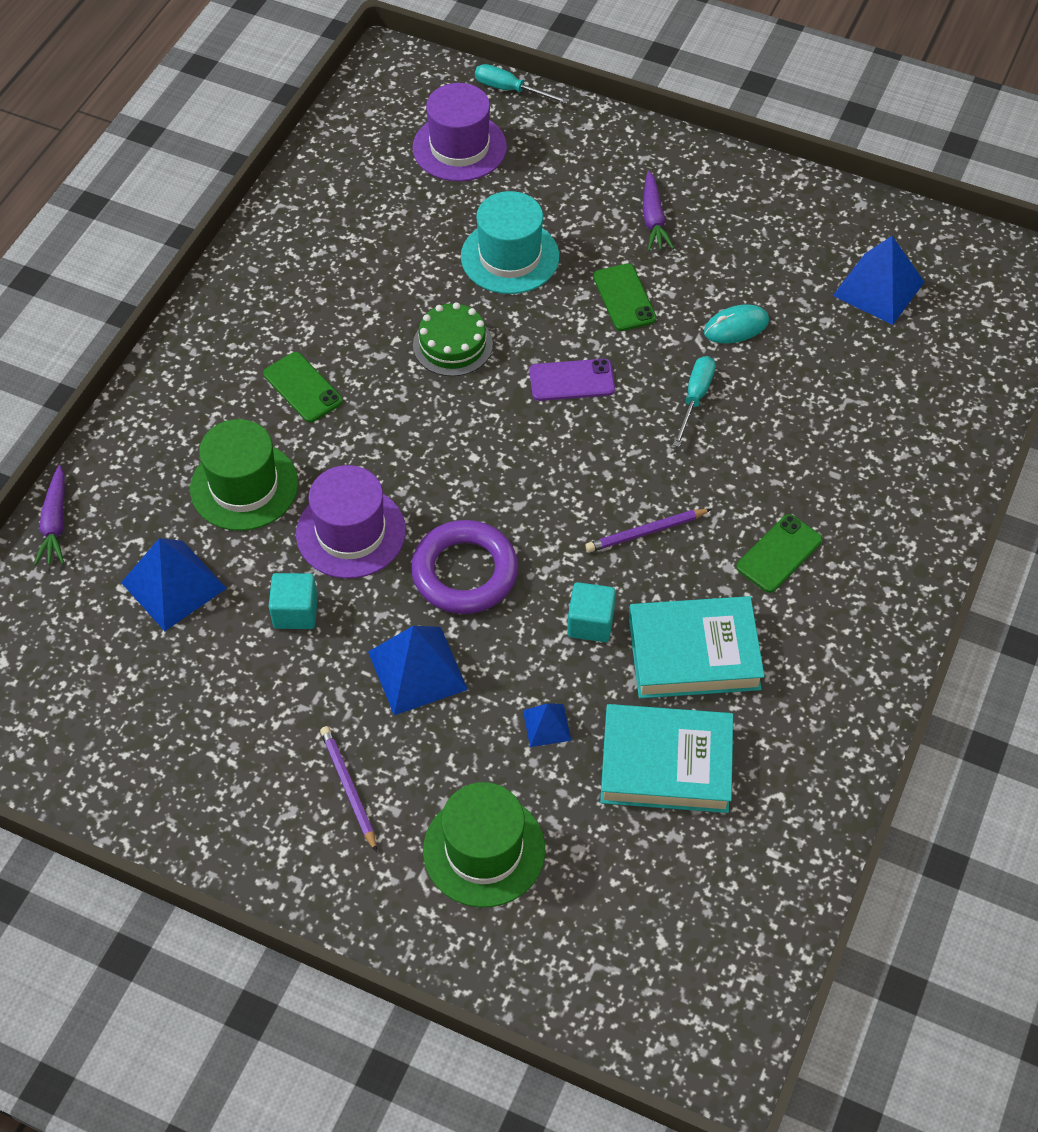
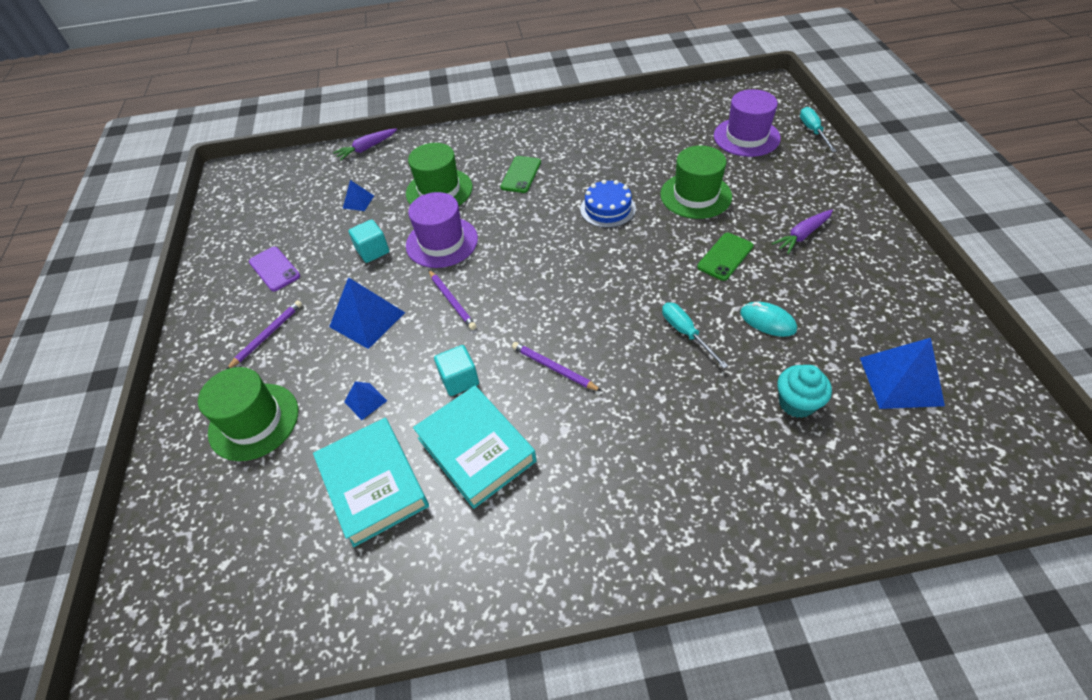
camera: 60 degrees right, 5 degrees down
blue pyramid [121,538,227,631] -> blue pyramid [343,180,374,211], size x0.52
purple ring [411,520,518,614] -> purple pencil [428,270,476,330]
green cake [413,302,493,376] -> blue cake [580,179,636,228]
turquoise hat [461,191,559,294] -> green hat [660,146,732,219]
purple phone [529,359,615,401] -> purple phone moved to [249,247,300,292]
turquoise screwdriver [673,356,715,447] -> turquoise screwdriver turned 105 degrees counterclockwise [662,302,728,369]
green phone [736,514,823,593] -> none
none -> turquoise cupcake [777,365,832,418]

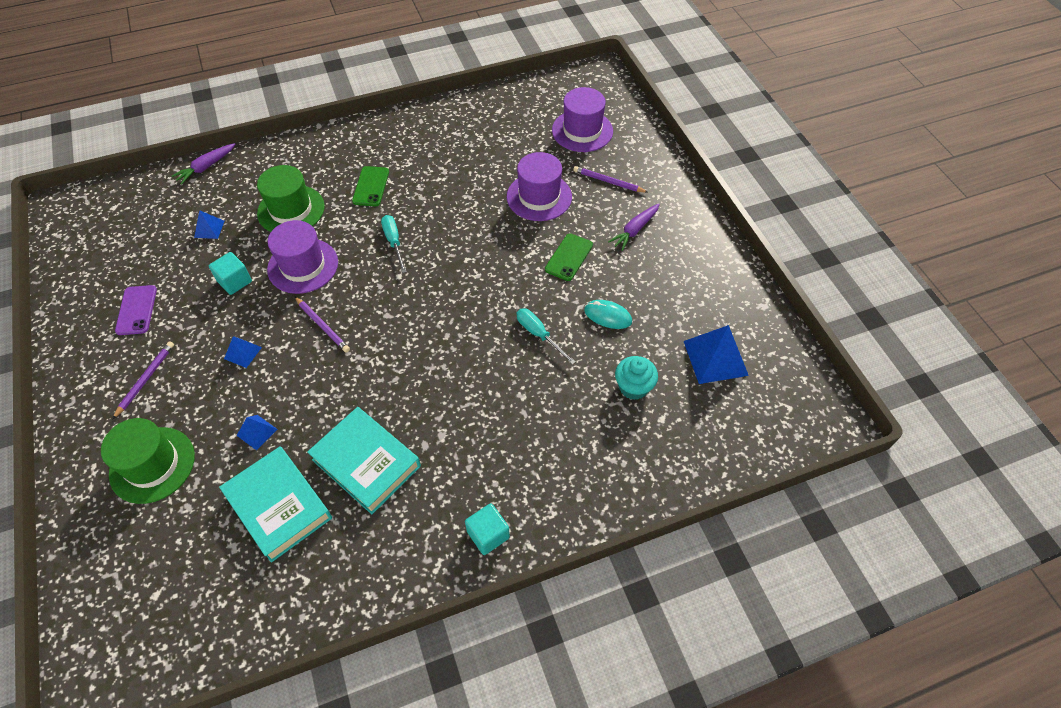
camera: 15 degrees left, 5 degrees up
purple phone [249,247,300,292] -> purple phone turned 45 degrees clockwise [115,285,157,335]
blue pyramid [329,277,405,349] -> blue pyramid [224,336,262,368], size x0.52
turquoise cube [434,345,479,396] -> turquoise cube moved to [465,503,510,555]
purple pencil [512,342,601,391] -> purple pencil moved to [573,166,649,193]
blue cake [580,179,636,228] -> none
green hat [660,146,732,219] -> purple hat [507,152,572,221]
turquoise screwdriver [800,107,836,152] -> turquoise screwdriver moved to [381,215,407,273]

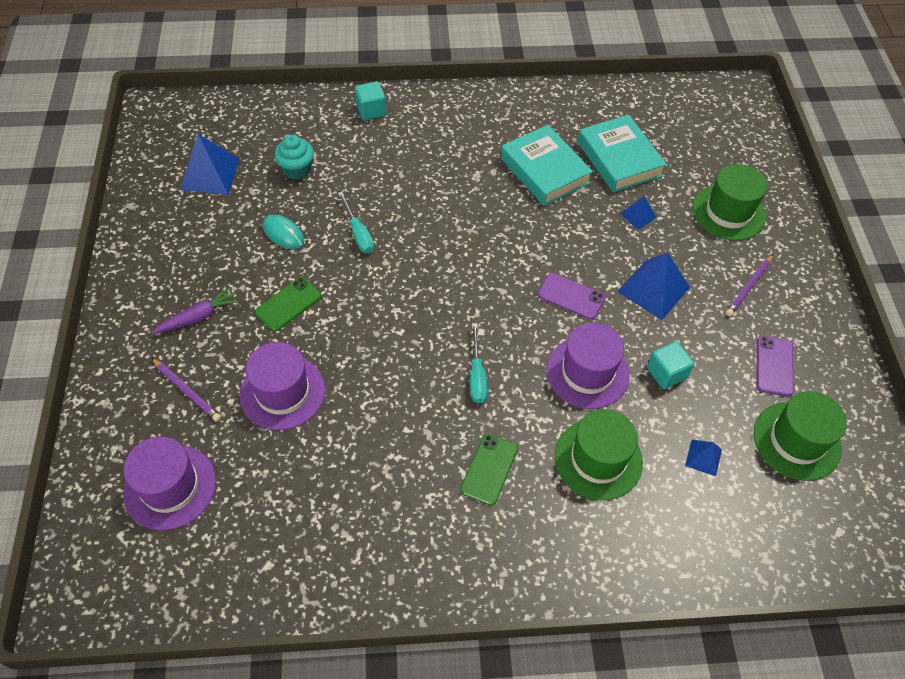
camera: 165 degrees left, 0 degrees up
purple carrot [172,143,235,185] -> none
blue pyramid [224,336,262,368] -> blue pyramid [617,252,690,320], size x1.91
purple pencil [295,297,350,353] -> purple phone [538,273,605,320]
turquoise cube [465,503,510,555] -> turquoise cube moved to [355,81,386,120]
none -> green hat [754,391,847,481]

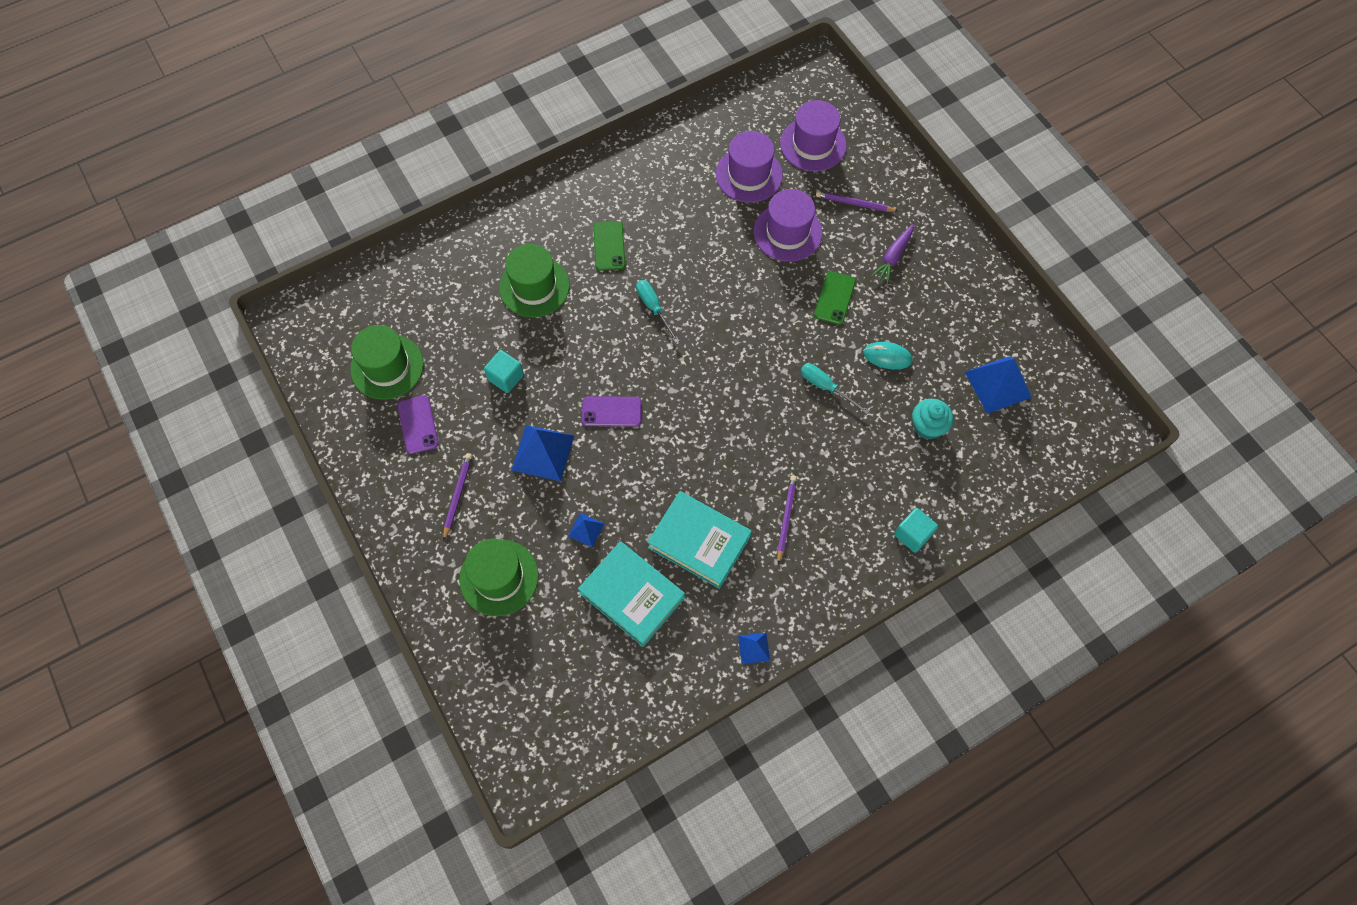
camera: 155 degrees right, 10 degrees up
purple hat [546,323,630,409] -> purple hat moved to [716,131,783,203]
blue pyramid [685,440,722,476] -> blue pyramid moved to [738,633,770,664]
none -> purple pencil [777,475,797,565]

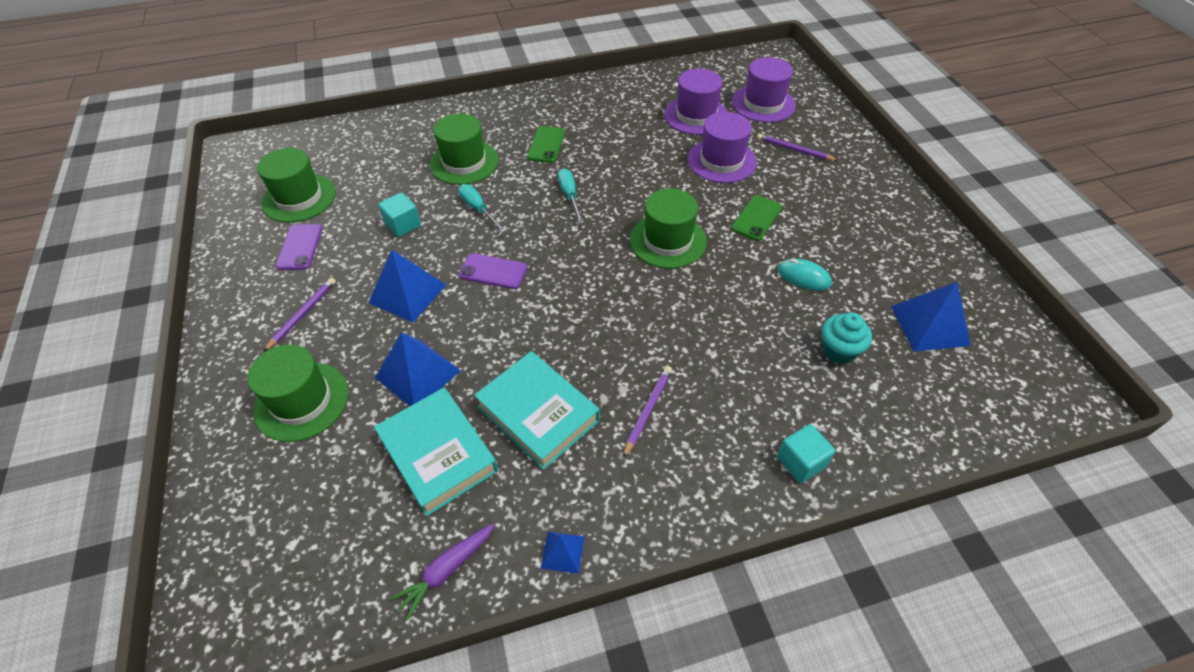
camera: 15 degrees right, 15 degrees down
blue pyramid [568,513,604,547] -> blue pyramid [375,332,461,406], size x1.91
turquoise screwdriver [801,363,869,414] -> turquoise screwdriver moved to [458,184,506,233]
purple carrot [871,224,914,284] -> purple carrot moved to [390,523,495,621]
none -> green hat [630,188,707,268]

